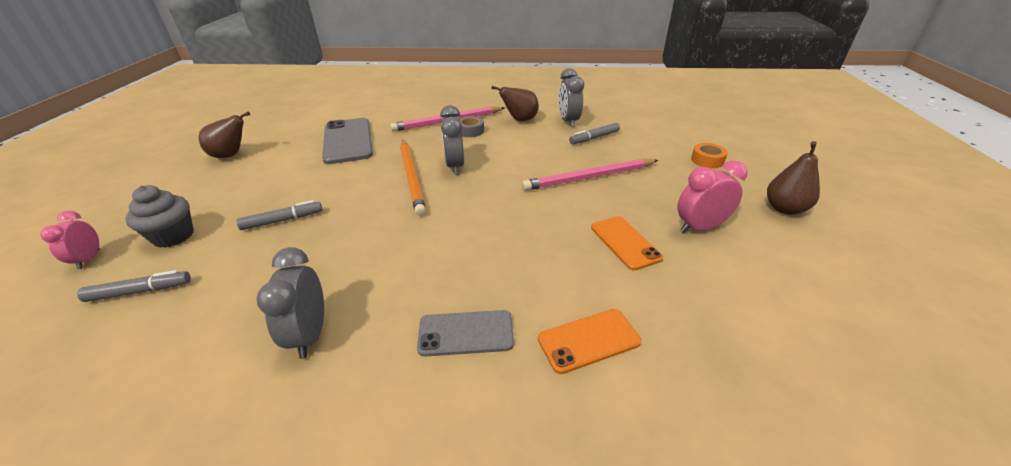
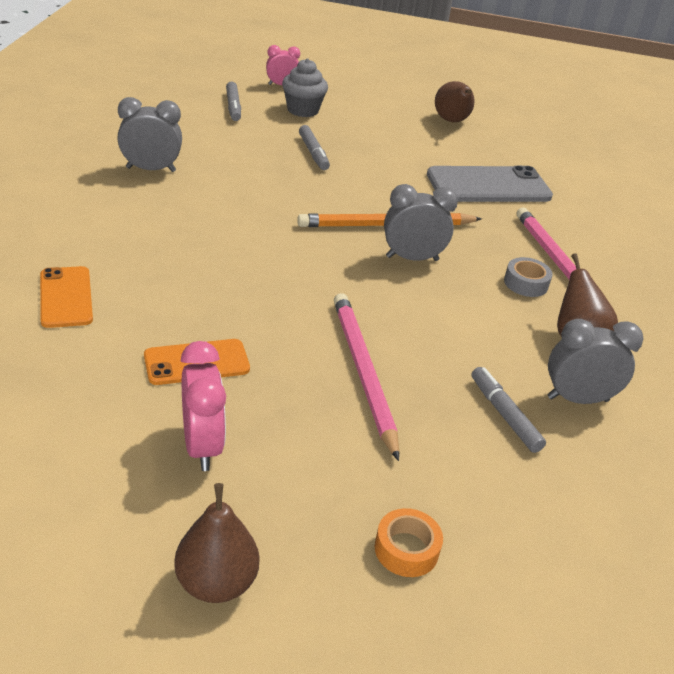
camera: 90 degrees right, 0 degrees up
grey phone [417,310,514,357] -> none

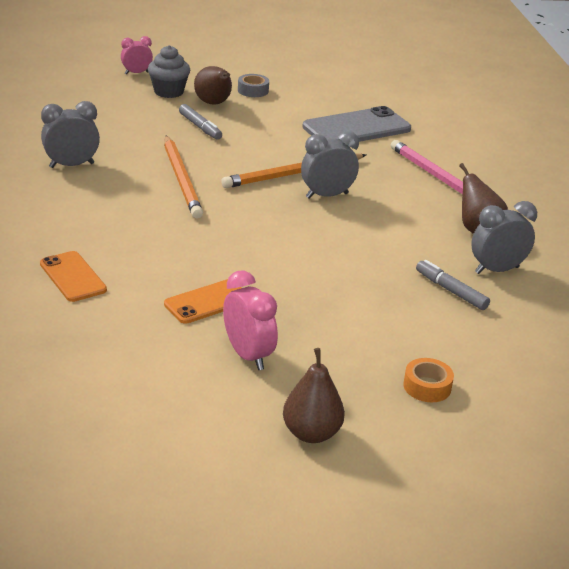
camera: 15 degrees left, 5 degrees down
grey marker [226,82,241,121] -> none
pink pencil [334,293,399,461] -> none
brown pear [435,81,475,122] -> brown pear moved to [194,66,232,105]
grey tape [504,257,553,297] -> grey tape moved to [238,74,269,97]
none -> orange pencil [164,136,203,219]

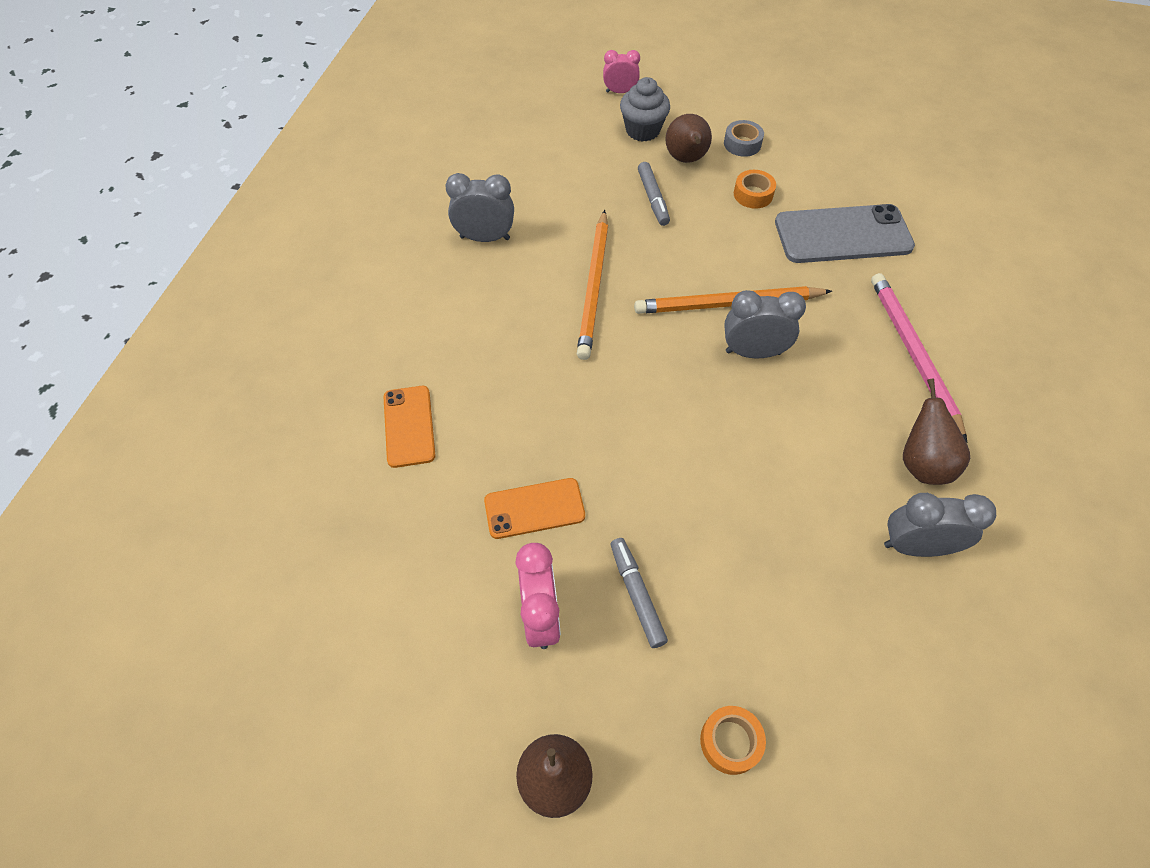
camera: 25 degrees right, 25 degrees up
grey marker [416,260,490,310] -> grey marker moved to [610,538,668,648]
none -> orange tape [734,170,776,209]

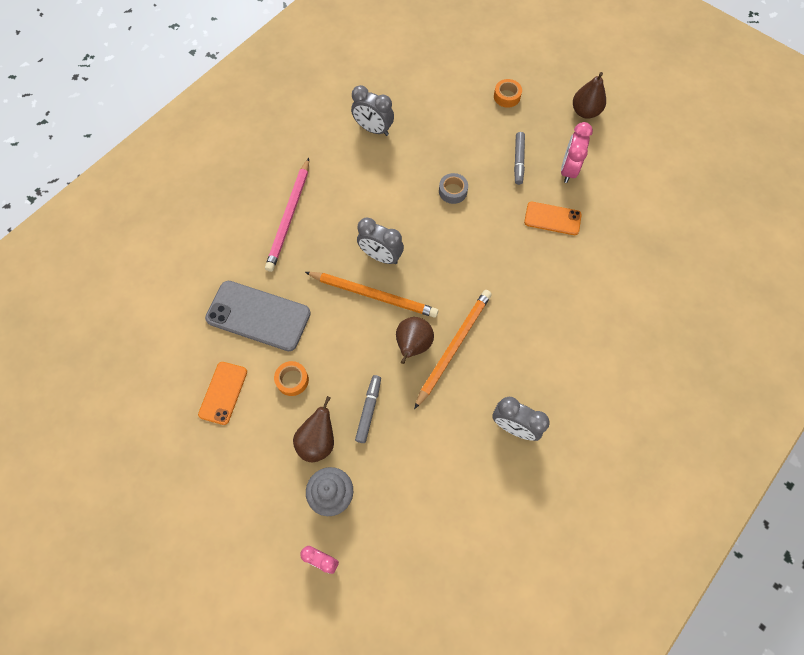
camera: 155 degrees left, 10 degrees up
orange phone [383,386,436,468] -> orange phone moved to [198,362,247,425]
grey tape [724,120,764,157] -> grey tape moved to [439,173,468,204]
brown pear [903,379,970,485] -> brown pear moved to [396,317,434,364]

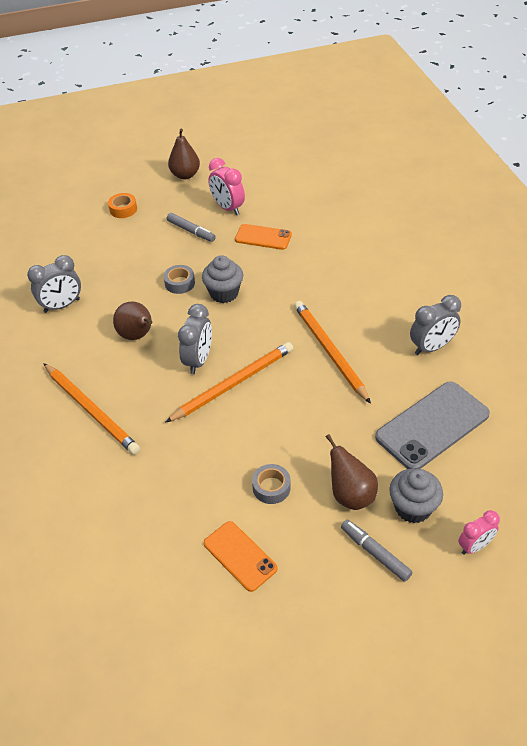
camera: 55 degrees left, 20 degrees down
grey phone [205,281,311,351] -> grey phone moved to [375,382,490,469]
pink pencil [265,158,309,272] -> orange pencil [43,363,140,455]
orange tape [274,361,309,396] -> grey tape [252,464,291,504]
grey marker [355,375,381,443] -> grey marker moved to [341,520,413,582]
grey clock [357,218,404,264] -> grey clock turned 45 degrees counterclockwise [178,304,212,374]
brown pear [396,317,434,364] -> brown pear moved to [113,302,152,340]
orange phone [524,202,582,235] -> orange phone turned 60 degrees clockwise [235,224,292,250]
none -> grey cupcake [202,255,243,303]

